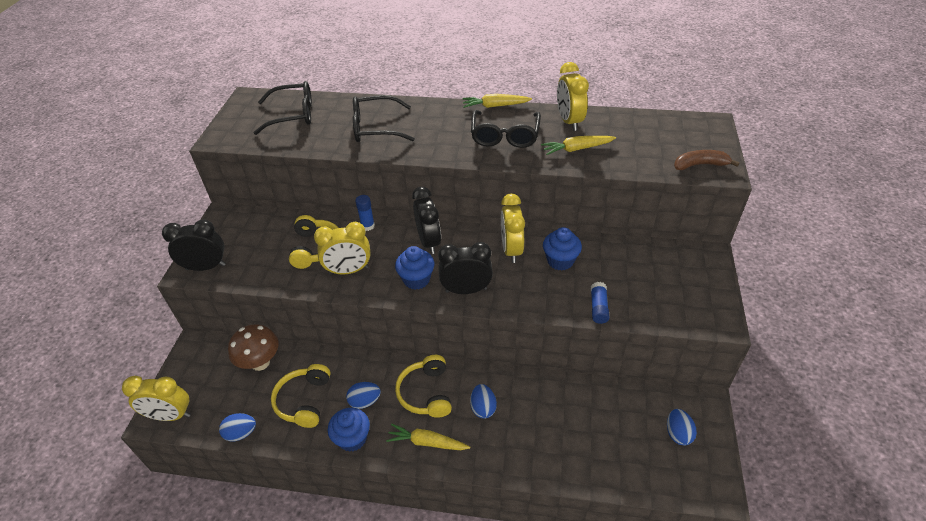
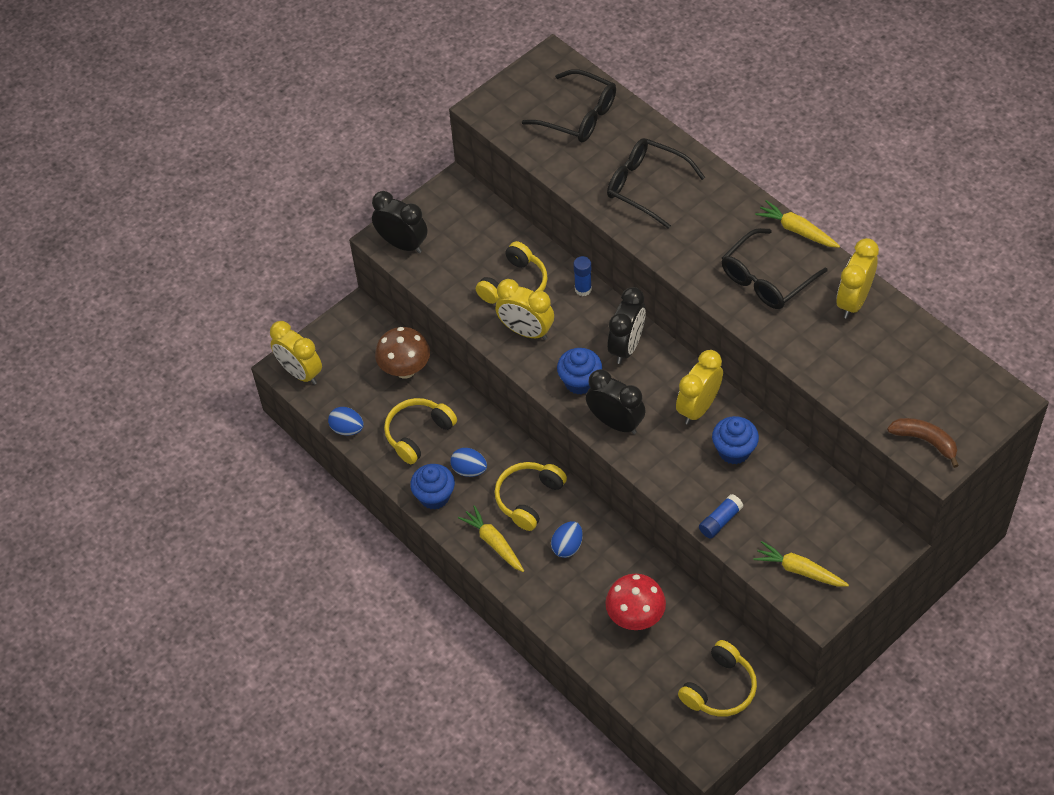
camera: 40 degrees right, 10 degrees up
yellow carrot [541,136,616,155] -> yellow carrot moved to [753,541,849,587]
blue egg [667,409,697,445] -> yellow headphones [678,640,757,717]
none -> red mushroom [605,574,666,630]

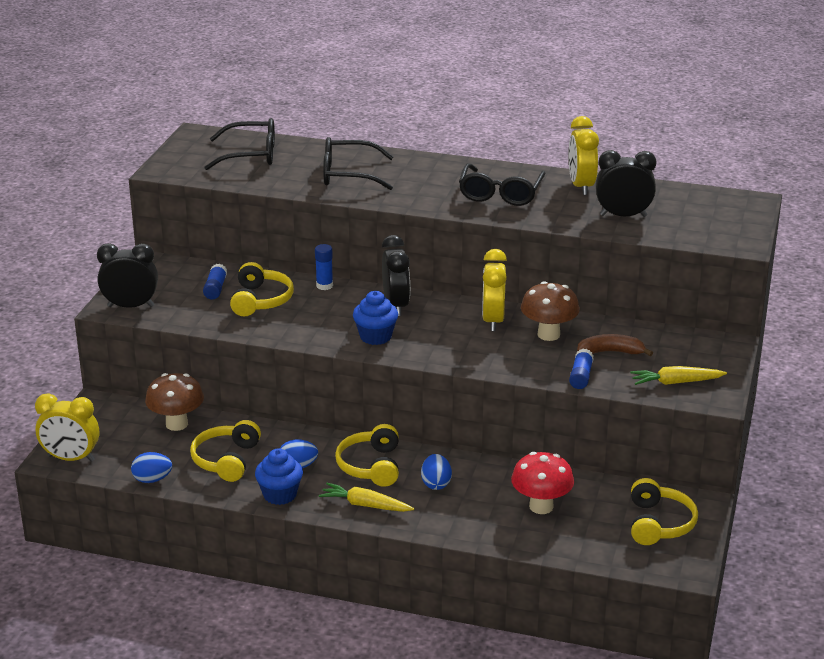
camera: 35 degrees left, 25 degrees down
yellow clock [496,279,554,340] -> none
black clock [586,369,646,434] -> black clock moved to [596,150,657,217]
blue cupcake [712,416,759,464] -> brown mushroom [521,281,580,341]
yellow carrot [755,200,840,248] -> none
brown banana [887,418,959,468] -> brown banana moved to [577,334,653,356]
none -> blue glue stick [203,264,227,299]

